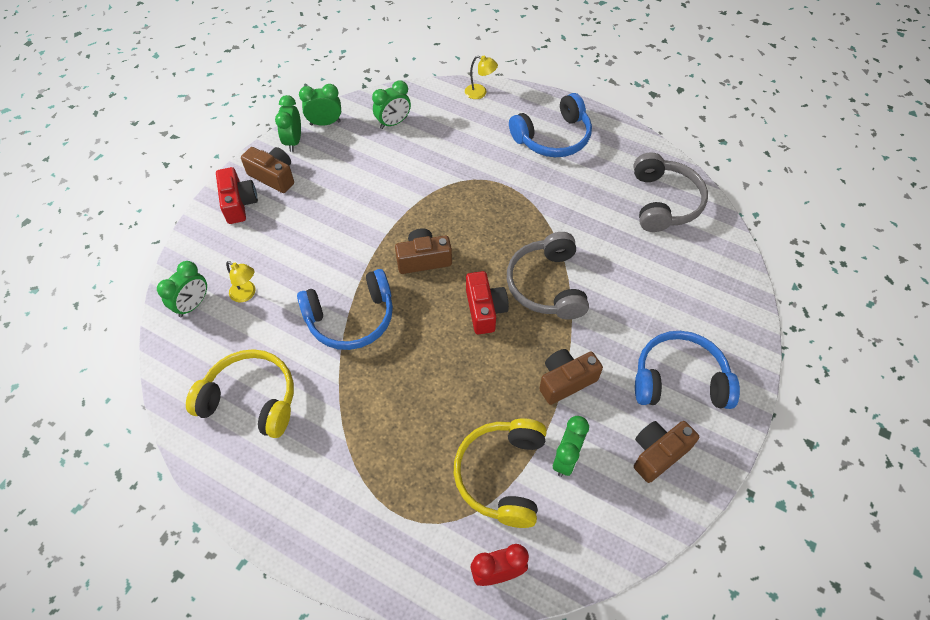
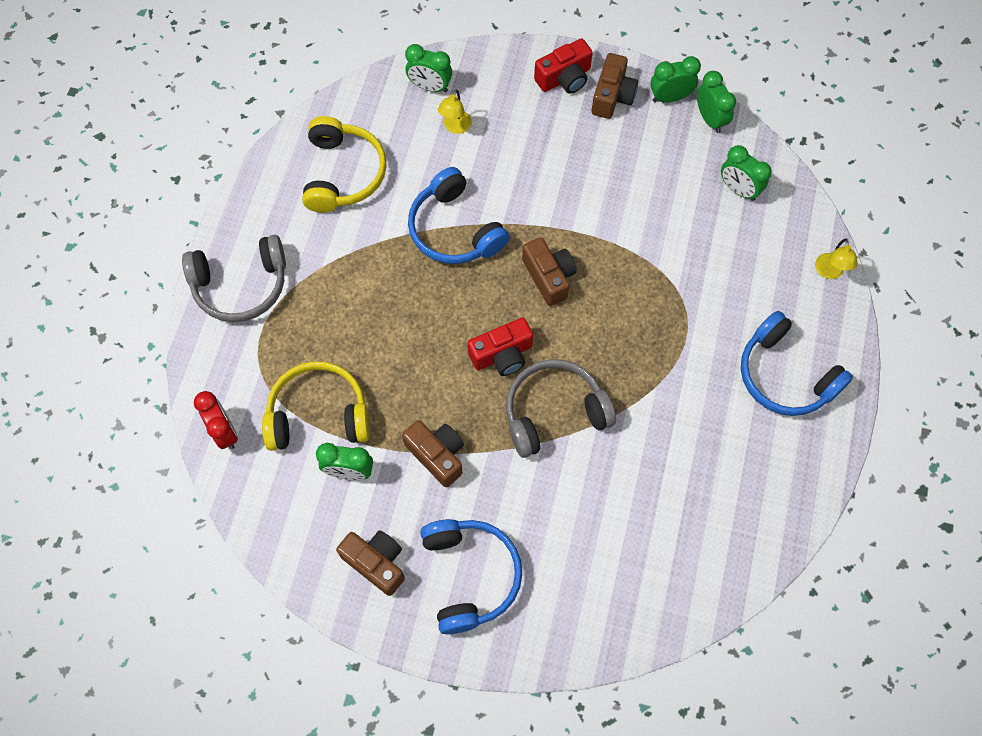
camera: 75 degrees right, 10 degrees up
grey headphones [633,152,708,232] -> grey headphones moved to [182,235,286,322]

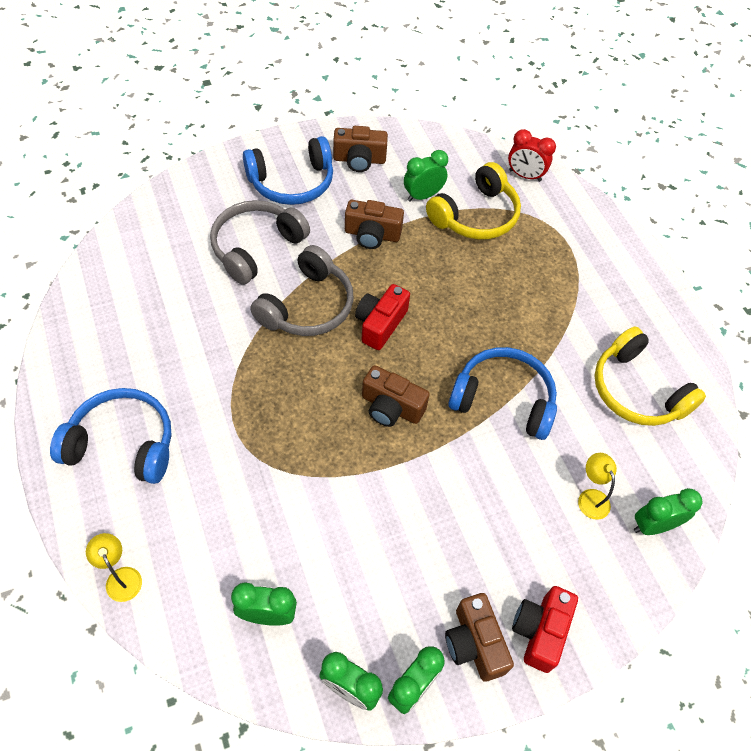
camera: 140 degrees right, 10 degrees down
grey headphones [182,235,286,322] -> grey headphones moved to [210,200,310,284]
blue headphones [420,519,522,634] -> blue headphones turned 60 degrees counterclockwise [243,136,333,205]

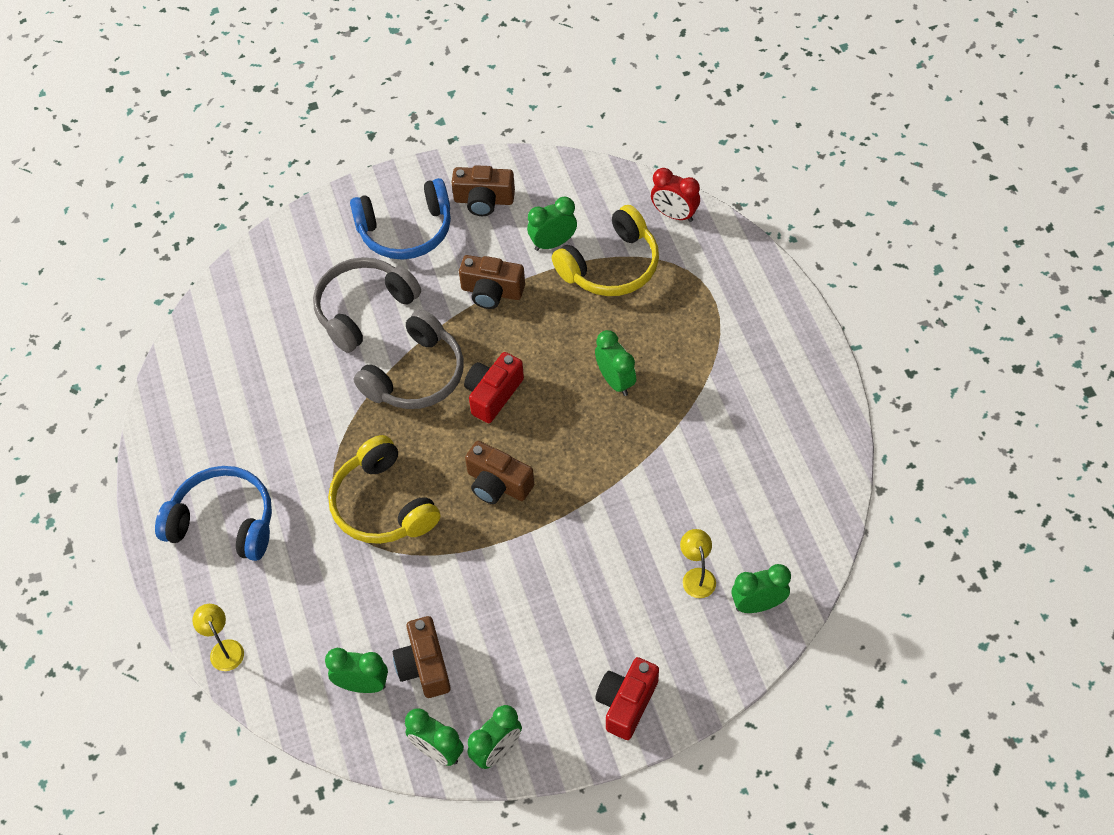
camera: 10 degrees right, 0 degrees up
brown camera [445,593,514,682] -> brown camera moved to [393,616,451,698]
blue headphones [448,347,557,440] -> none
yellow headphones [594,327,706,426] -> yellow headphones moved to [328,435,440,544]
none -> green clock [595,330,636,396]

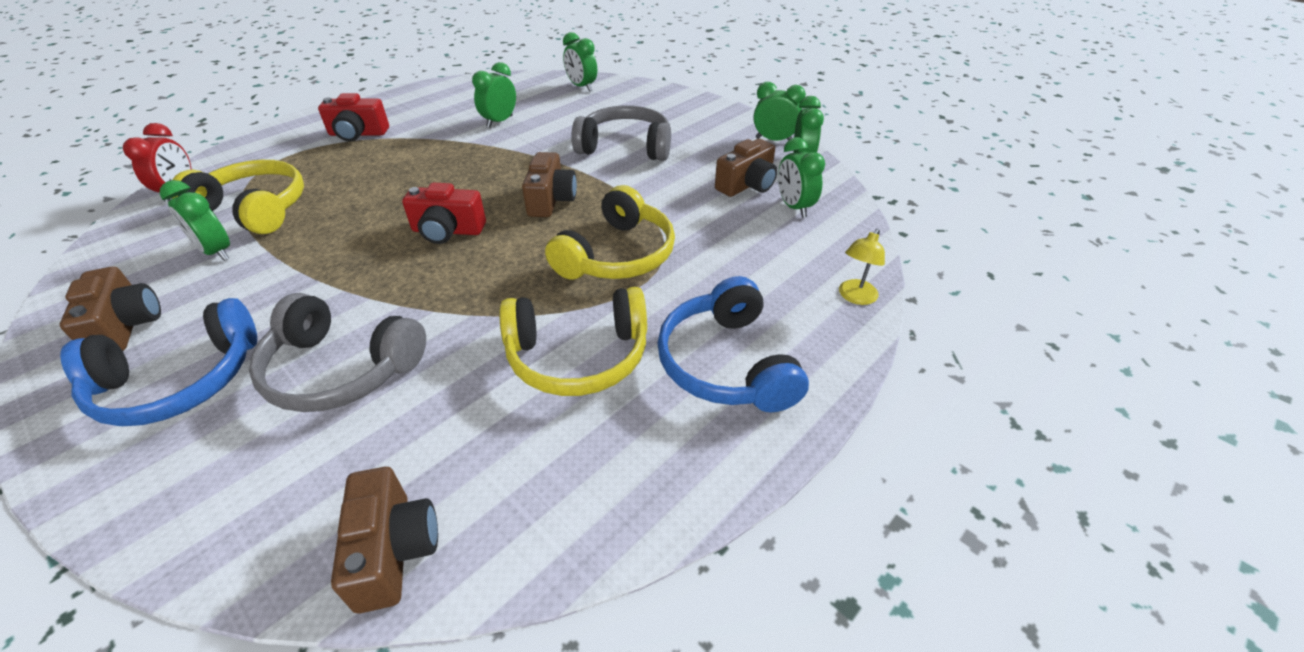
camera: 120 degrees left, 15 degrees down
blue headphones [350,178,451,260] -> blue headphones turned 105 degrees clockwise [60,298,257,426]
grey headphones [354,309,464,409] -> grey headphones moved to [571,105,671,161]
brown camera [459,255,525,309] -> brown camera moved to [331,467,438,613]
green clock [595,330,636,396] -> green clock moved to [472,62,516,128]
red camera [595,657,659,740] -> red camera moved to [318,93,389,142]
yellow lamp [680,529,716,598] -> none
none -> yellow headphones [499,287,647,396]

